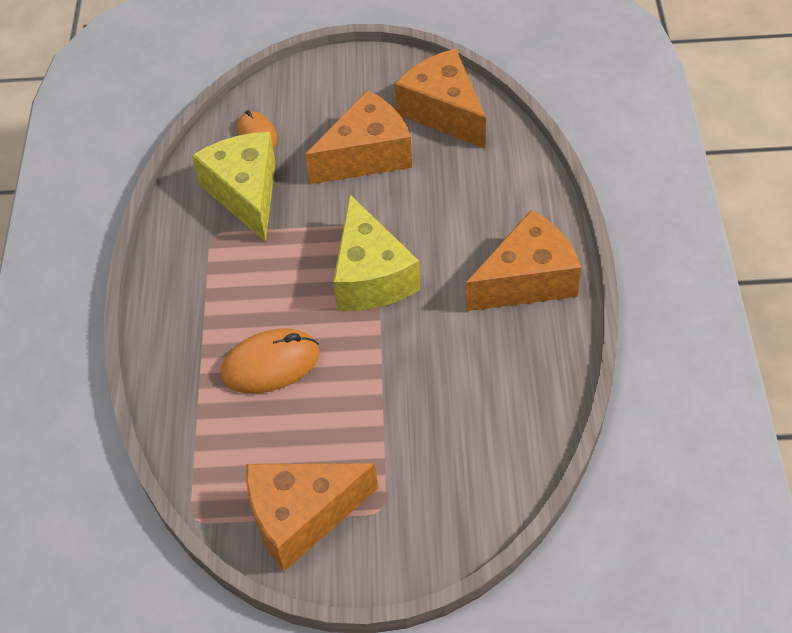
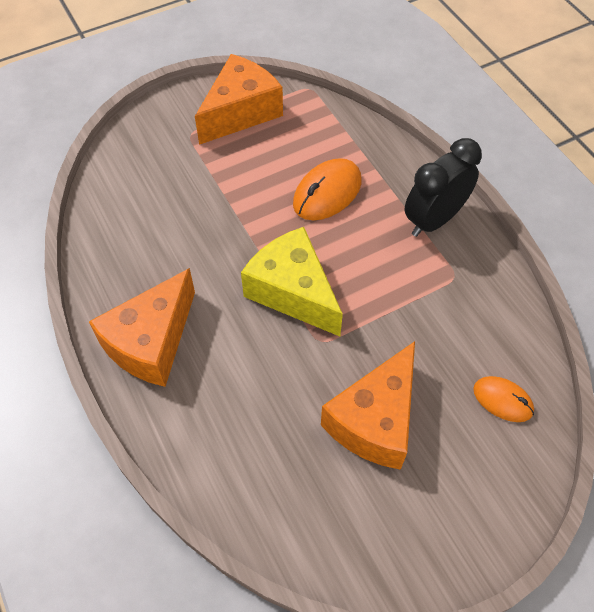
camera: 150 degrees right, 5 degrees up
yellow cheese [192,132,276,242] -> none
orange cheese [395,49,486,149] -> none
none -> black clock [404,138,482,237]

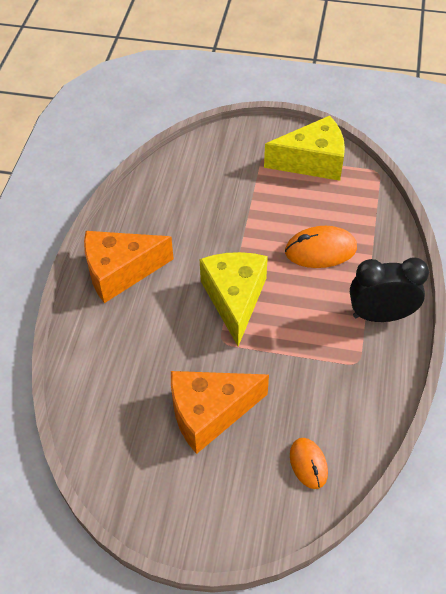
camera: 40 degrees right, 5 degrees down
orange cheese [195,54,283,145] -> yellow cheese [264,116,345,181]

